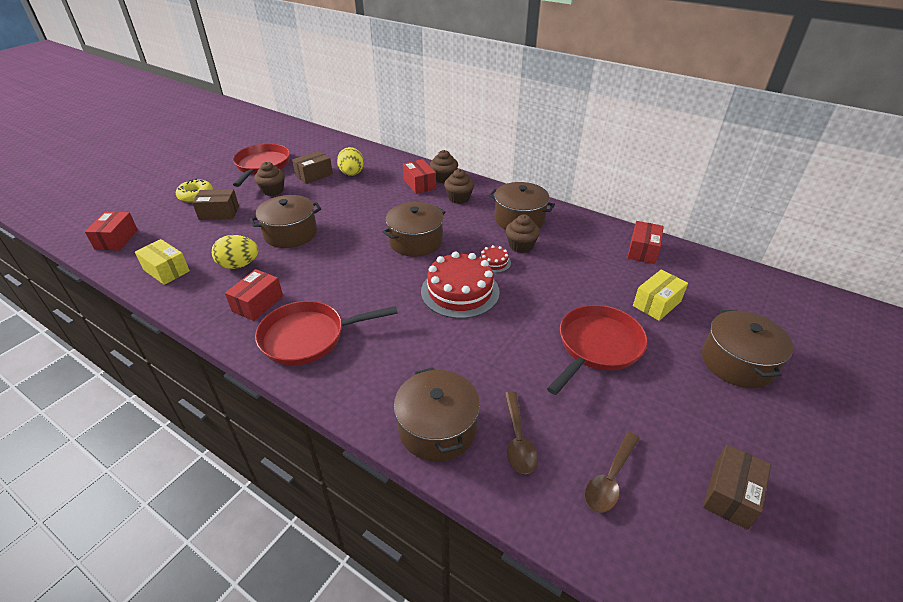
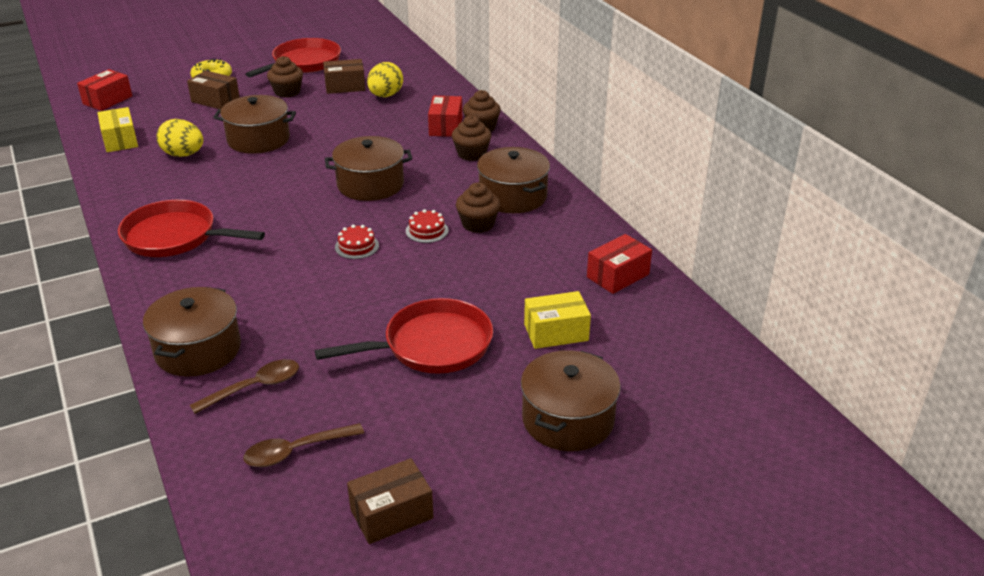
camera: 30 degrees right, 5 degrees down
red box [225,269,283,321] -> none
red cake [421,251,500,319] -> red cake [335,225,379,259], size x0.46
brown spoon [504,391,538,474] -> brown spoon turned 150 degrees counterclockwise [190,359,299,414]

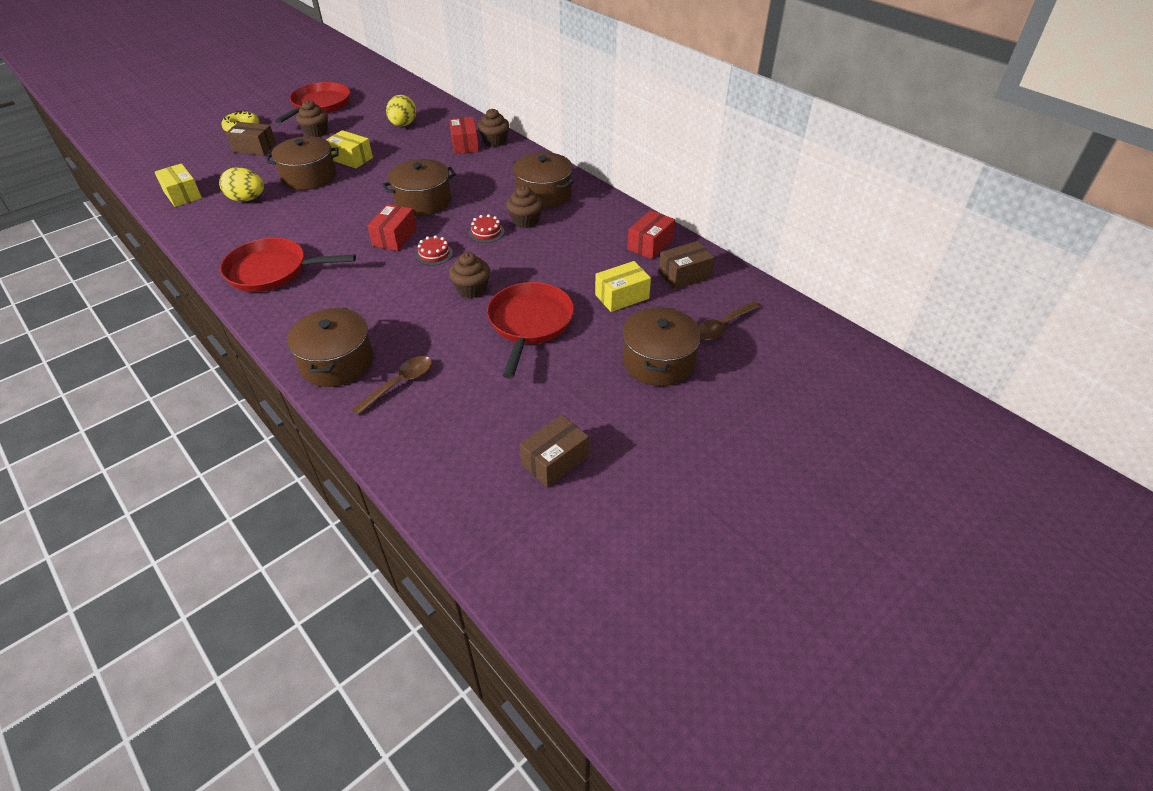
camera: 15 degrees left, 10 degrees up
red box [77,69,132,111] -> red box moved to [367,204,417,251]
brown spoon [243,423,364,467] -> brown spoon moved to [698,301,760,340]
red pan [315,298,493,374] -> red pan turned 45 degrees counterclockwise [487,282,574,378]
brown box [323,59,365,94] -> brown box moved to [659,241,715,290]
brown cupcake [452,115,491,161] -> brown cupcake moved to [449,252,490,298]
none -> yellow box [326,130,373,168]

